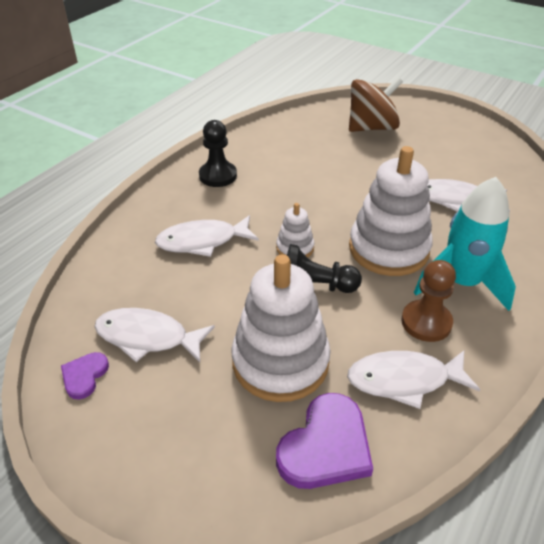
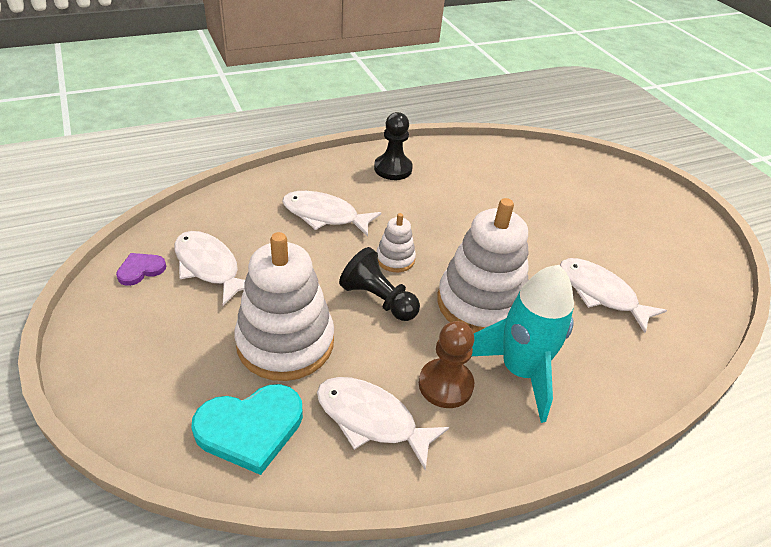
camera: 30 degrees right, 0 degrees up
purple heart [276,393,373,489] -> turquoise heart [191,384,303,475]
brown spinning top [349,77,403,132] -> none

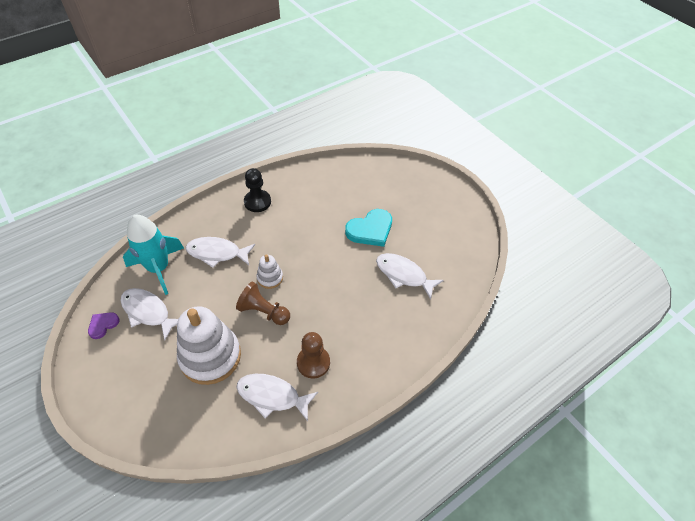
camera: 10 degrees left, 10 degrees up
turquoise heart [191,384,303,475] -> turquoise heart moved to [345,209,392,247]
black pawn [339,247,420,321] -> brown pawn [236,282,290,325]
white stacking toy [437,198,529,333] -> none
turquoise rocket [472,265,574,423] -> turquoise rocket moved to [123,215,184,295]

